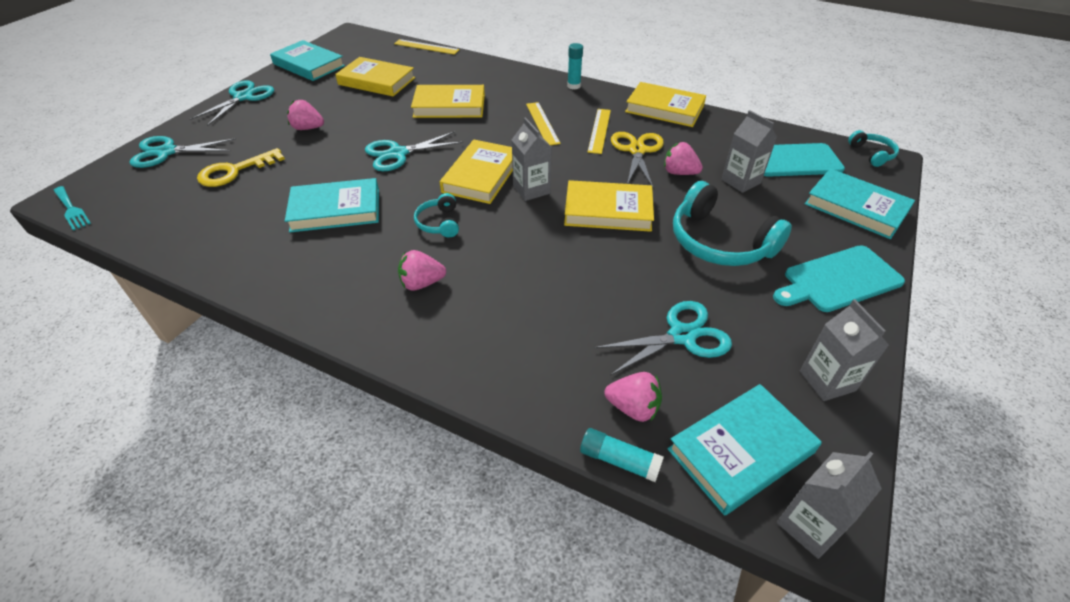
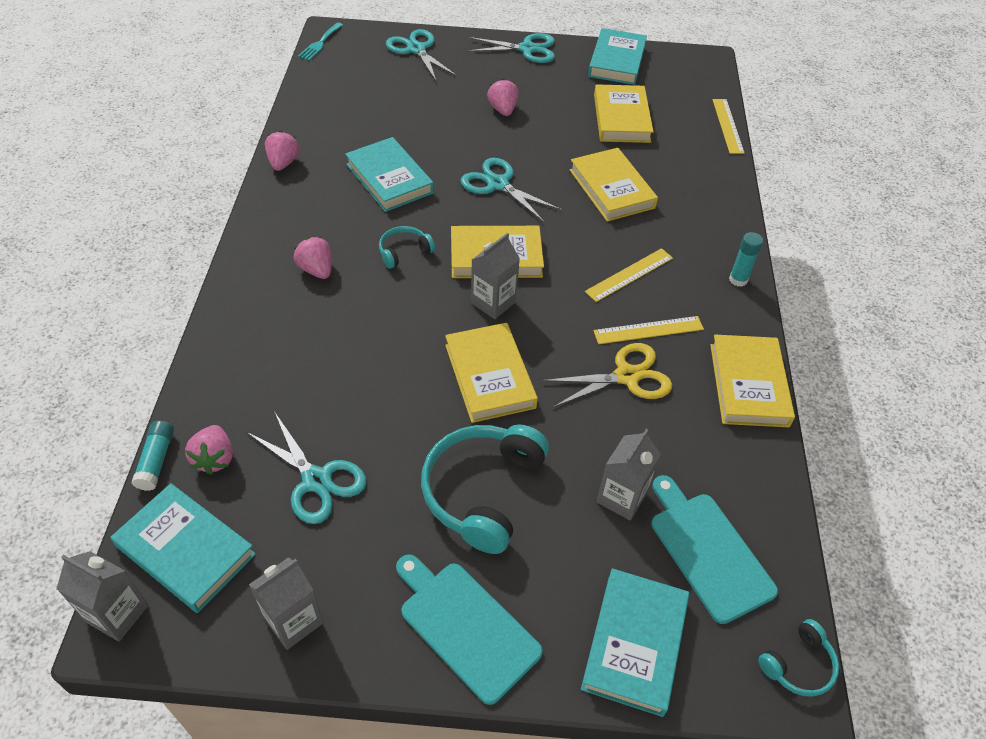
camera: 65 degrees right, 5 degrees up
yellow key [197,148,285,187] -> none
pink strawberry [664,142,703,175] -> pink strawberry moved to [265,131,299,171]

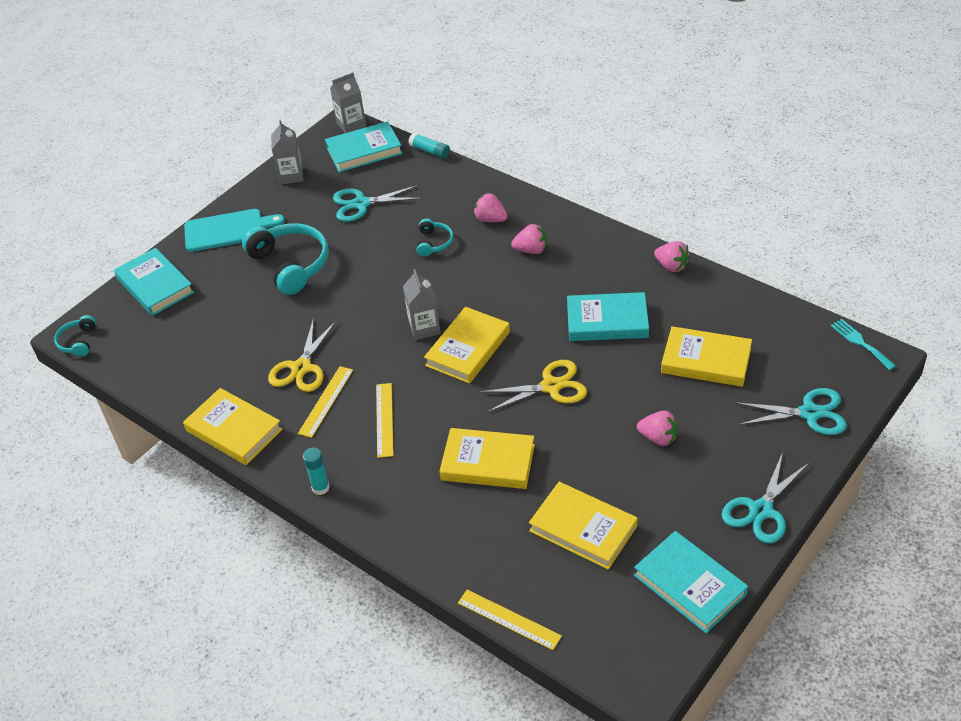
camera: 130 degrees right, 5 degrees down
pink strawberry [185,425,233,475] -> pink strawberry moved to [474,193,508,222]
turquoise headphones [379,226,435,269] -> turquoise headphones moved to [417,219,454,257]
yellow book [445,323,538,423] -> yellow book moved to [661,326,752,387]
turquoise scissors [460,158,562,222] -> yellow scissors [480,360,587,412]
grey carton [596,429,661,521] -> none
turquoise cutting board [651,475,778,624] -> none

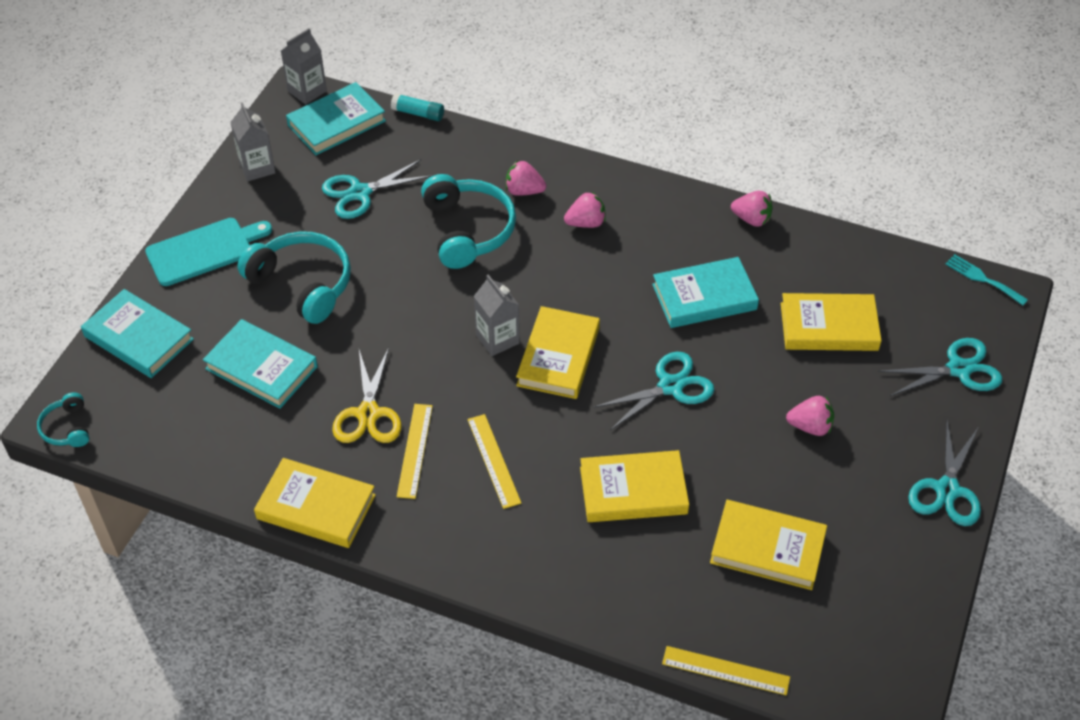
camera: 20 degrees left, 5 degrees up
turquoise glue stick [303,447,330,495] -> none
turquoise headphones [417,219,454,257] -> turquoise headphones [421,174,516,269], size x1.99
yellow scissors [480,360,587,412] -> turquoise scissors [593,352,714,430]
turquoise book [634,531,748,633] -> turquoise book moved to [203,319,318,409]

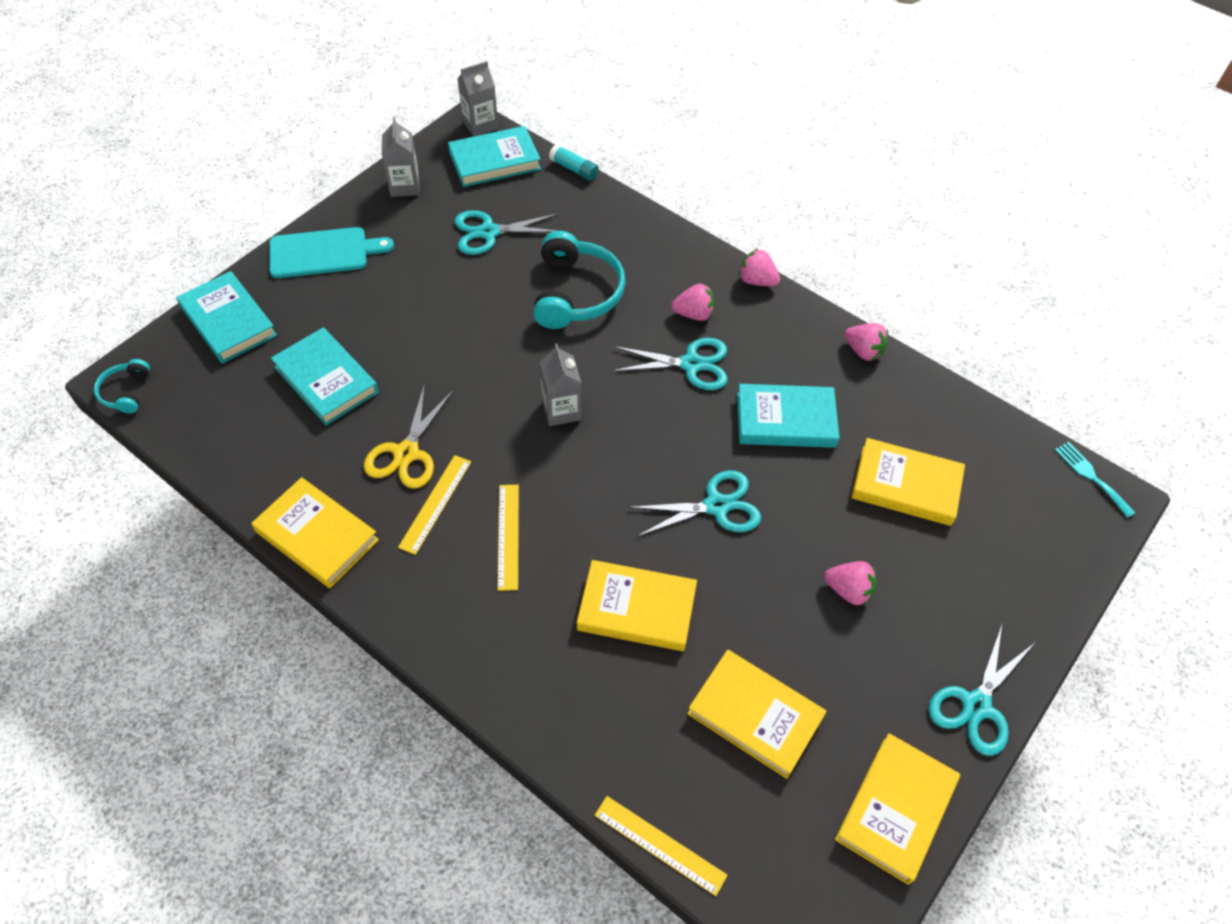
camera: 15 degrees right, 5 degrees up
turquoise headphones [237,231,351,324] -> none
pink strawberry [506,160,547,196] -> pink strawberry moved to [739,248,780,286]
yellow book [516,306,600,399] -> yellow book moved to [835,733,960,885]
turquoise scissors [878,338,1002,396] -> turquoise scissors moved to [612,338,728,390]

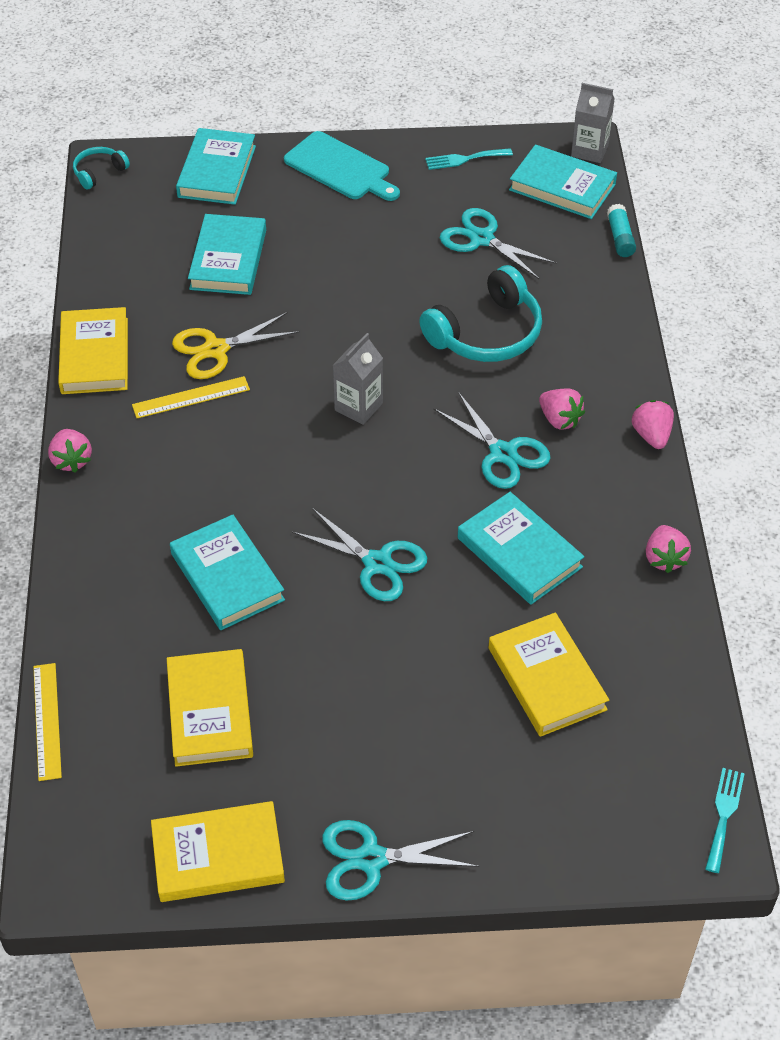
camera: 50 degrees right, 5 degrees down
grey carton [382,117,420,197] -> turquoise fork [425,148,513,170]
yellow ruler [497,485,519,591] -> none
yellow book [577,560,697,651] -> turquoise book [170,514,285,630]
pink strawberry [824,561,877,606] -> pink strawberry moved to [48,429,92,473]

